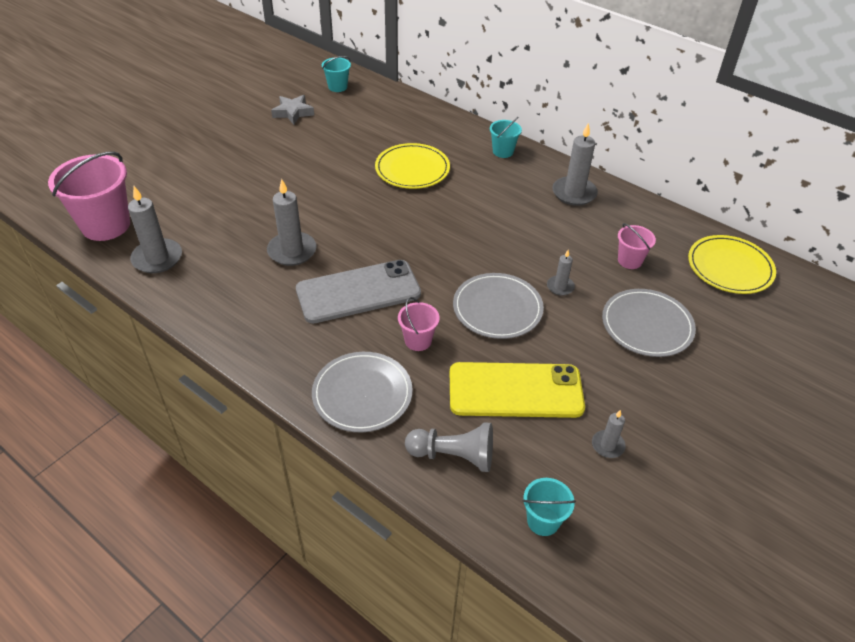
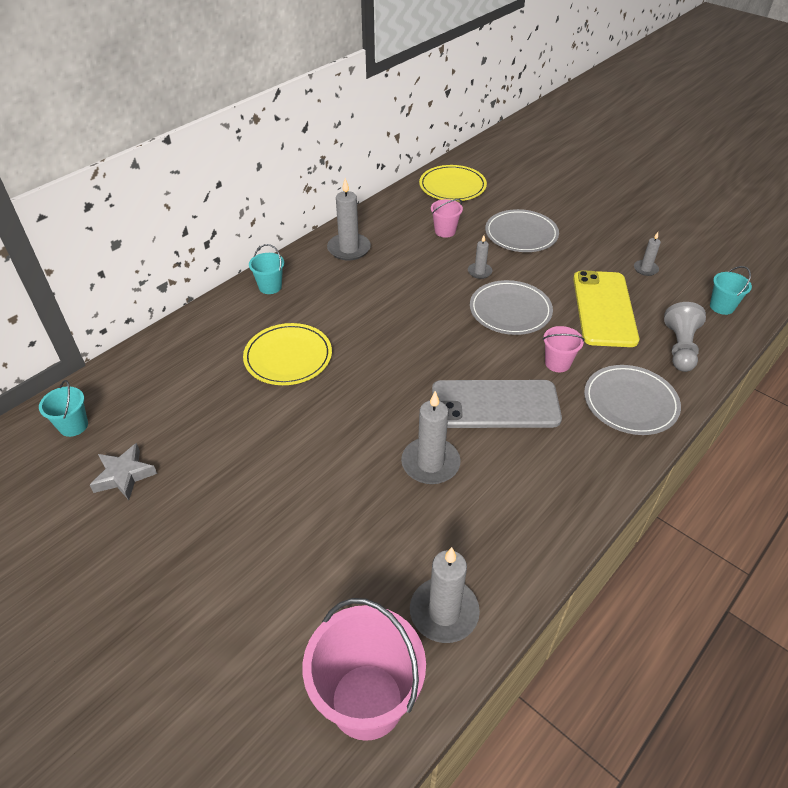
camera: 85 degrees left, 0 degrees up
grey phone [296,260,421,324] -> grey phone turned 75 degrees counterclockwise [432,380,562,428]

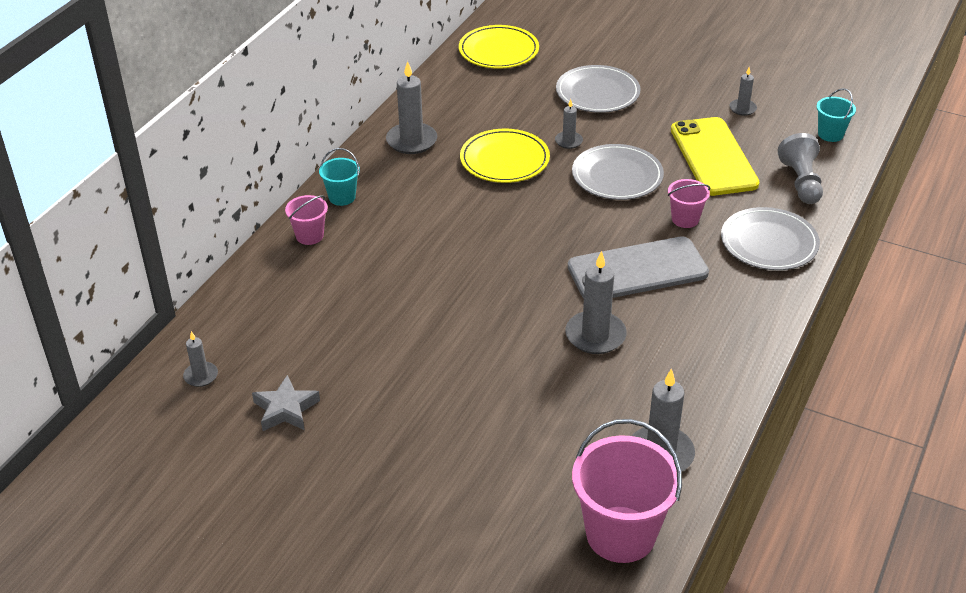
camera: 15 degrees left, 5 degrees down
turquoise bucket [39,380,88,437] -> grey candle [183,331,218,387]
yellow plate [243,323,332,385] -> yellow plate moved to [460,129,550,183]
pink bucket [431,199,463,238] -> pink bucket moved to [285,195,328,245]

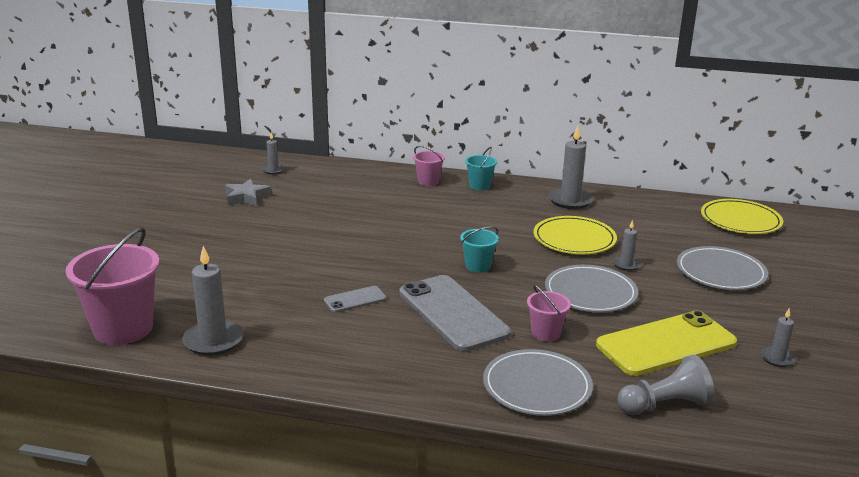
camera: 75 degrees right, 15 degrees down
grey candle [565,251,627,354] -> grey phone [324,286,386,313]
turquoise bucket [816,88,856,142] -> turquoise bucket moved to [460,226,499,272]

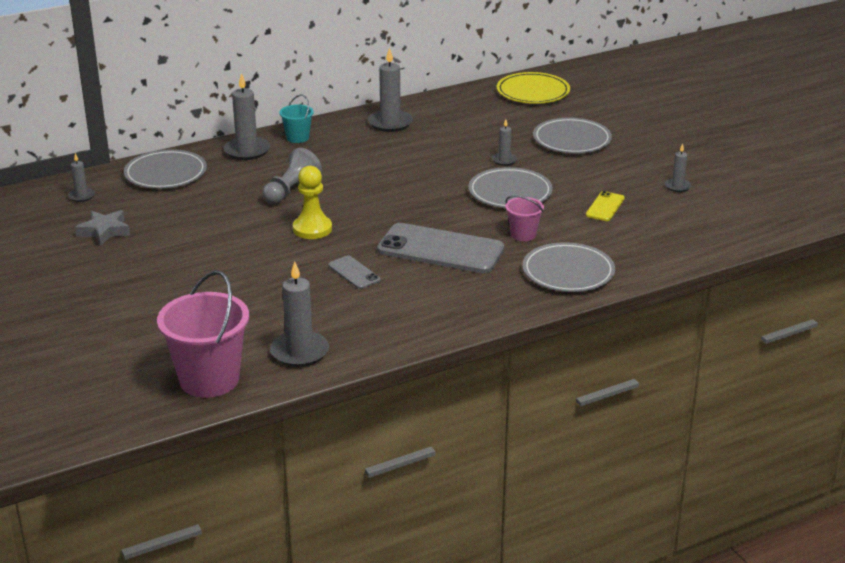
camera: 40 degrees left, 5 degrees up
grey phone [324,286,386,313] -> grey phone turned 60 degrees counterclockwise [328,256,381,289]
pink bucket [413,146,445,186] -> grey candle [224,73,270,160]
turquoise bucket [460,226,499,272] -> none
yellow plate [533,216,617,254] -> none
yellow phone [596,311,737,376] -> yellow phone [586,191,625,221], size x0.47
grey pawn [617,355,714,415] -> grey pawn moved to [262,148,322,204]
none -> grey plate [124,149,207,189]
none -> yellow pawn [293,166,332,239]

